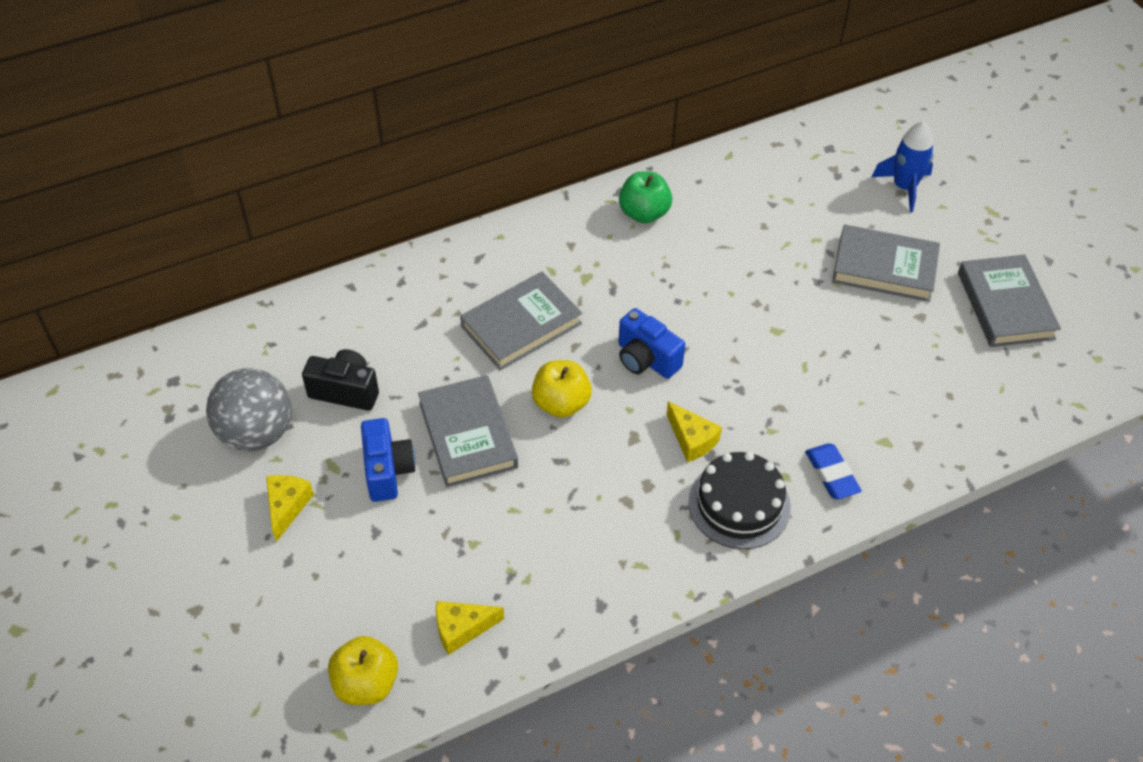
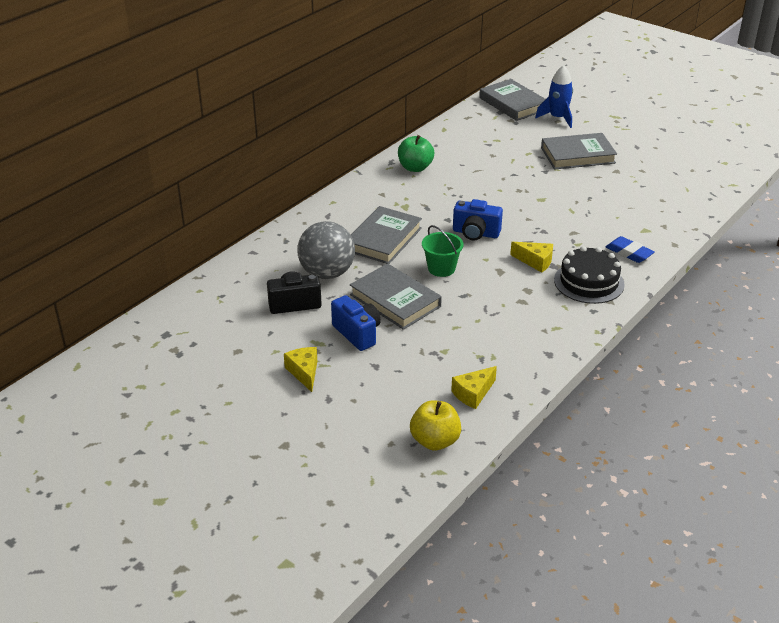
camera: 25 degrees left, 15 degrees down
grey ball [206,368,292,451] -> grey ball moved to [298,221,355,279]
yellow apple [532,360,592,418] -> green bucket [422,225,463,277]
grey book [958,255,1061,347] -> grey book moved to [479,79,546,121]

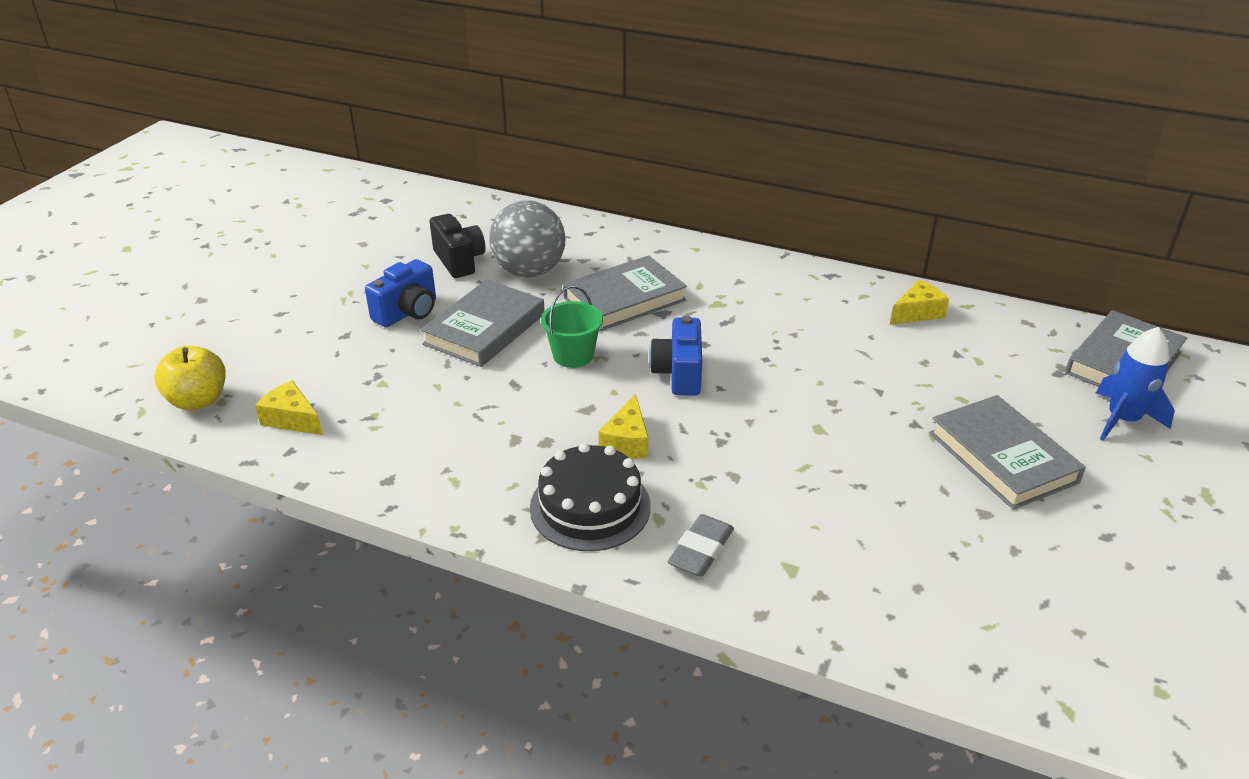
camera: 75 degrees right, 0 degrees up
yellow cheese [284,347,317,392] -> yellow cheese moved to [890,280,949,325]
grey book [351,206,422,264] -> grey book turned 45 degrees counterclockwise [563,255,687,332]
green apple [398,135,434,172] -> none
blue eraser [606,236,654,263] -> grey eraser [667,514,734,577]

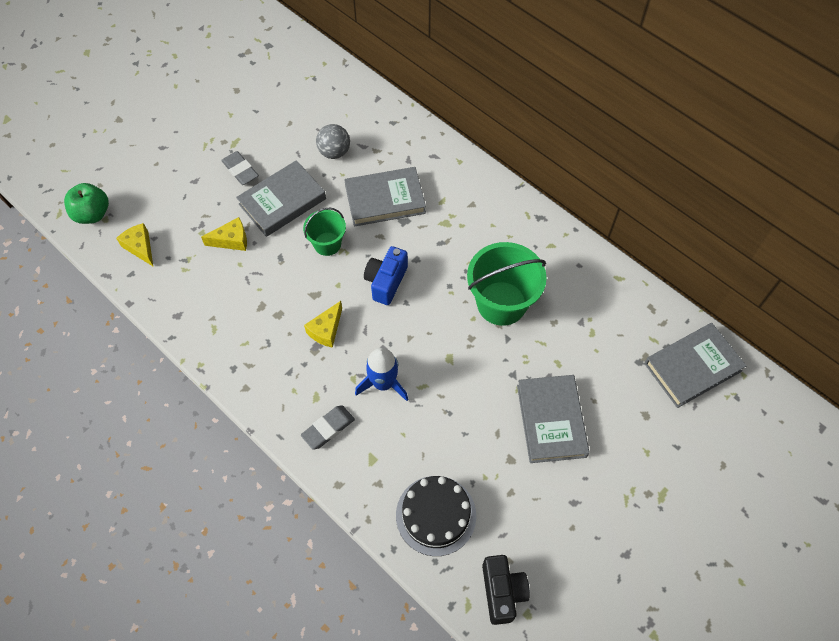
camera: 20 degrees right, 25 degrees up
yellow apple [154,346,226,410] -> green apple [64,183,109,224]
blue camera [365,259,436,327] -> grey eraser [221,151,259,185]
black camera [430,214,485,278] -> black camera moved to [482,555,530,625]
grey ball [489,200,566,277] -> grey ball [316,124,350,159], size x0.63
black cake [530,443,651,551] -> black cake moved to [396,476,476,556]
yellow cheese [890,280,949,325] -> yellow cheese moved to [201,217,247,251]
blue rocket [1095,327,1175,441] -> blue rocket moved to [355,348,409,401]
none -> green bucket [467,242,547,326]

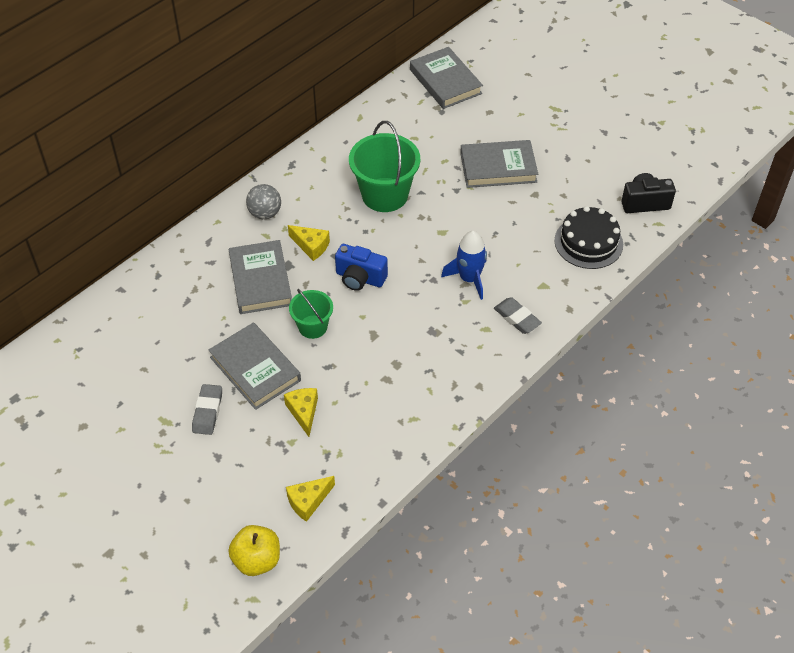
camera: 90 degrees left, 10 degrees down
green apple [64,183,109,224] -> yellow apple [228,525,280,576]
grey eraser [221,151,259,185] -> grey eraser turned 45 degrees counterclockwise [192,384,222,435]
yellow cheese [304,301,342,348] -> yellow cheese moved to [288,225,330,261]
grey ball [316,124,350,159] -> grey ball moved to [246,184,281,219]

